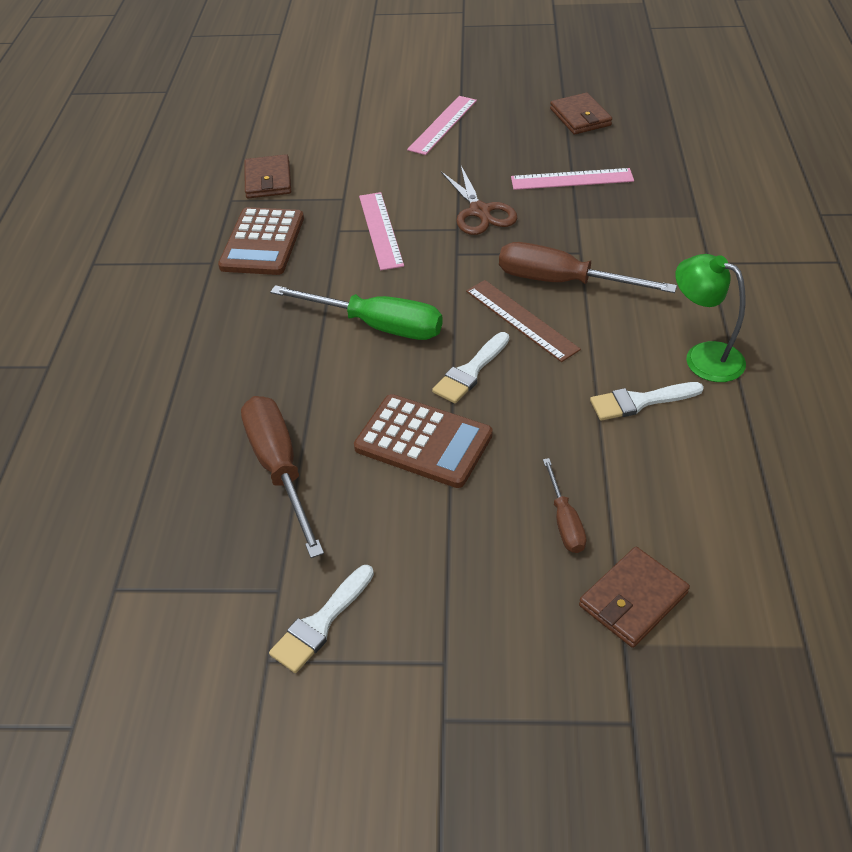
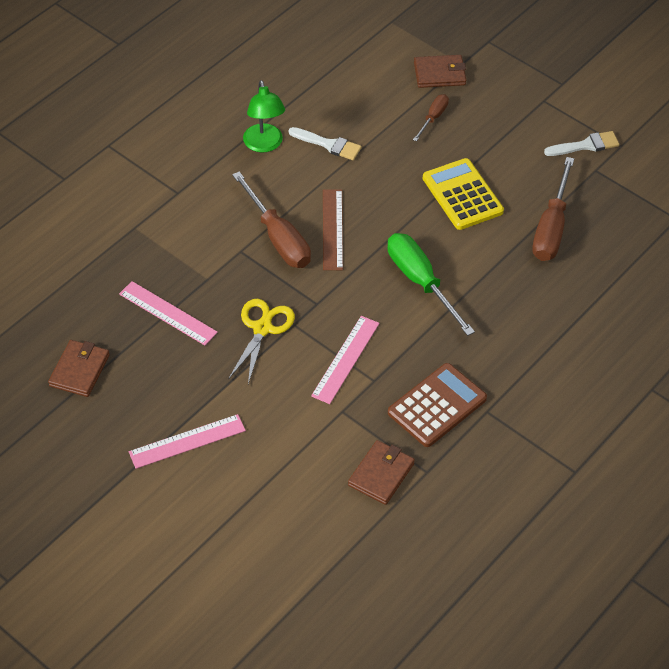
camera: 145 degrees left, 5 degrees up
brown calculator [354,394,493,488] -> yellow calculator [423,158,504,230]
white brush [432,332,509,403] -> none
brown scissors [441,166,517,235] -> yellow scissors [228,299,295,384]

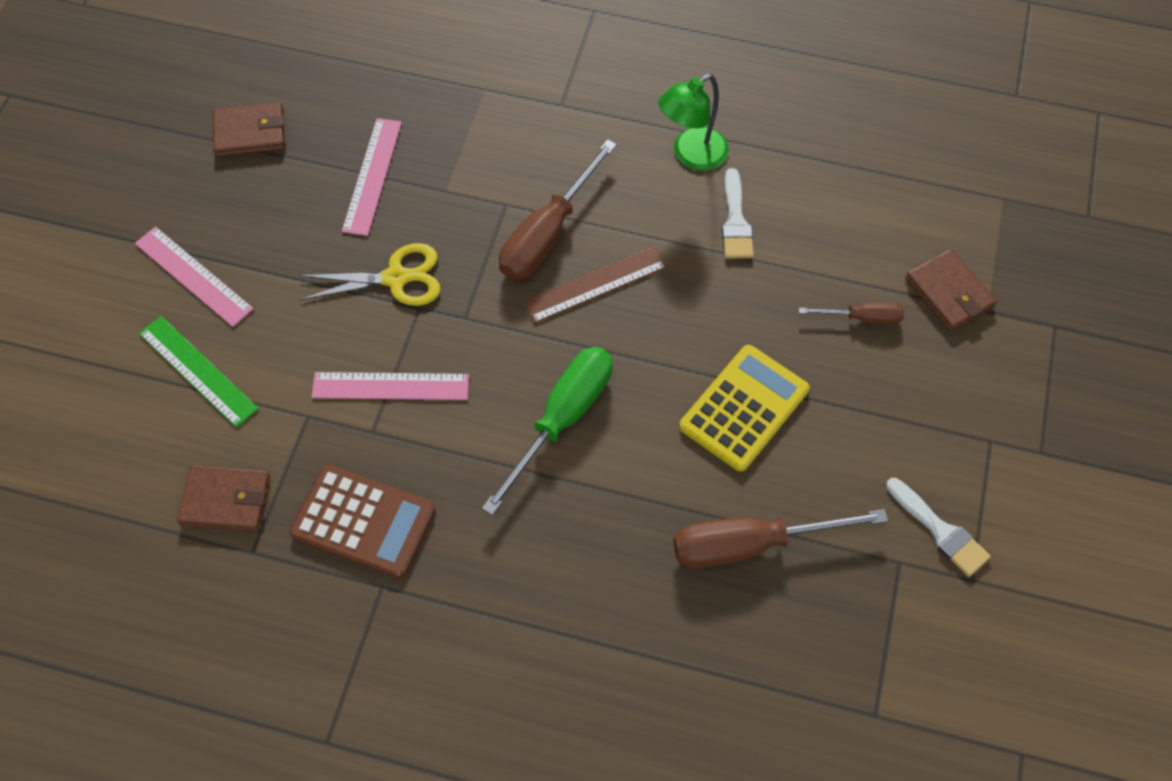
camera: 65 degrees right, 10 degrees up
none -> green ruler [139,316,259,428]

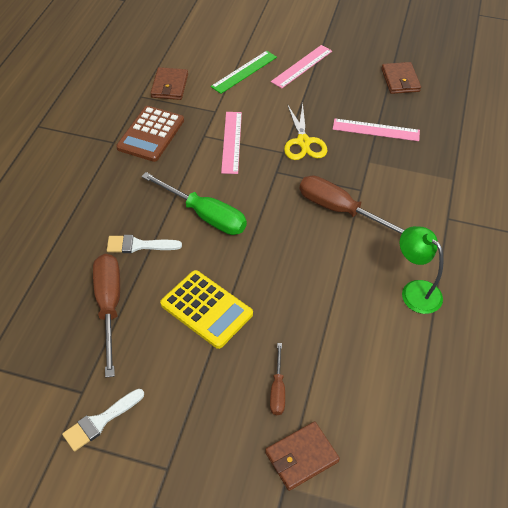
camera: 90 degrees right, 10 degrees down
brown ruler [522,246,667,324] -> none
white brush [722,168,754,259] -> white brush moved to [107,235,182,253]

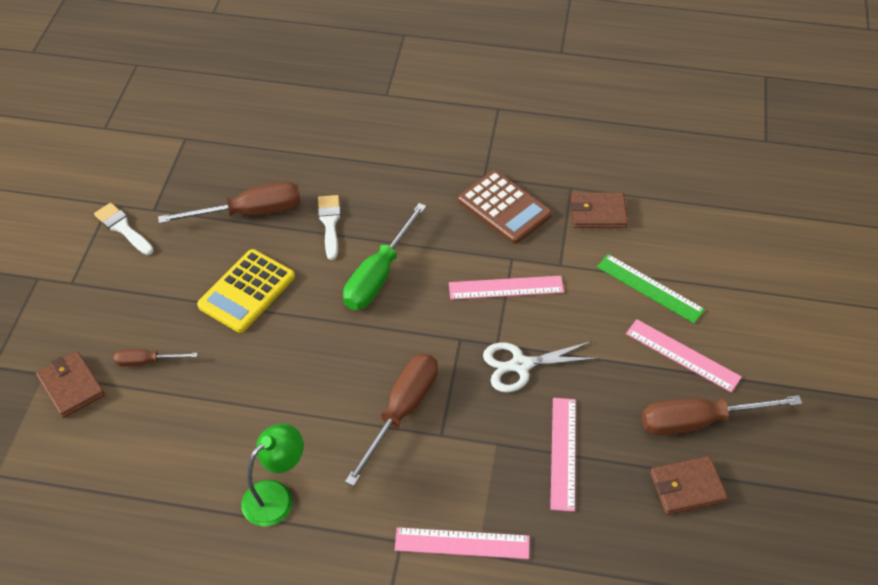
camera: 85 degrees right, 0 degrees up
brown calculator [116,106,184,162] -> brown calculator turned 150 degrees counterclockwise [458,170,552,244]
yellow scissors [284,103,328,160] -> white scissors [483,341,599,392]
none -> pink ruler [395,527,530,559]
none -> brown screwdriver [642,395,802,435]

